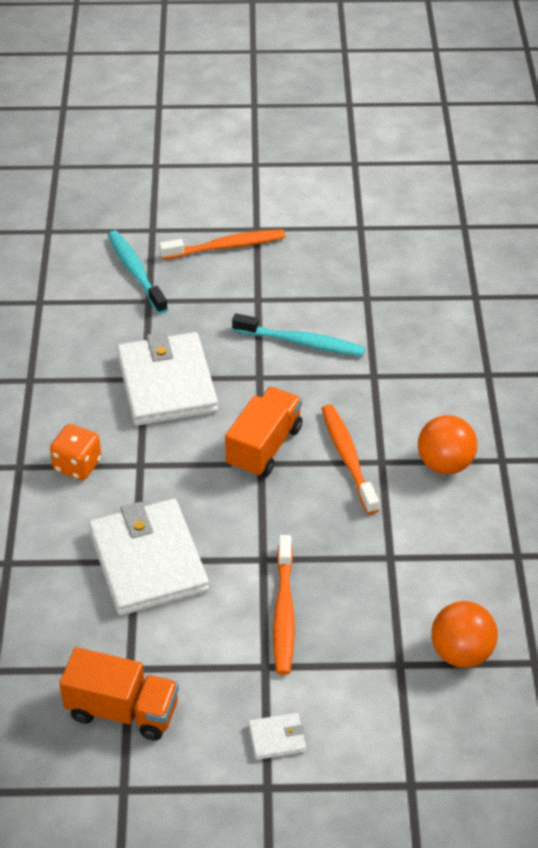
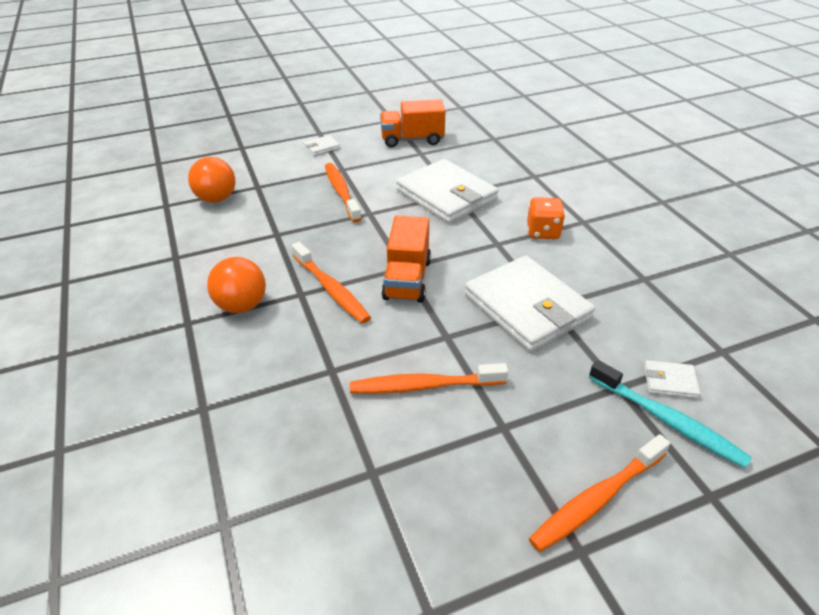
camera: 160 degrees right, 5 degrees down
turquoise toothbrush [232,313,365,356] -> orange toothbrush [350,363,508,394]
none -> white wallet [644,360,701,399]

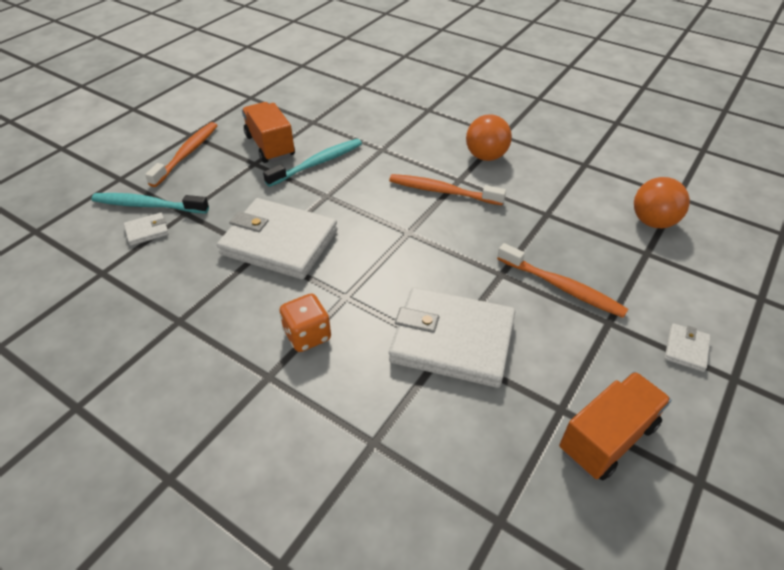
camera: 145 degrees right, 5 degrees up
orange toothbrush [350,363,508,394] -> turquoise toothbrush [263,139,362,187]
orange truck [381,216,431,303] -> orange truck moved to [242,102,295,163]

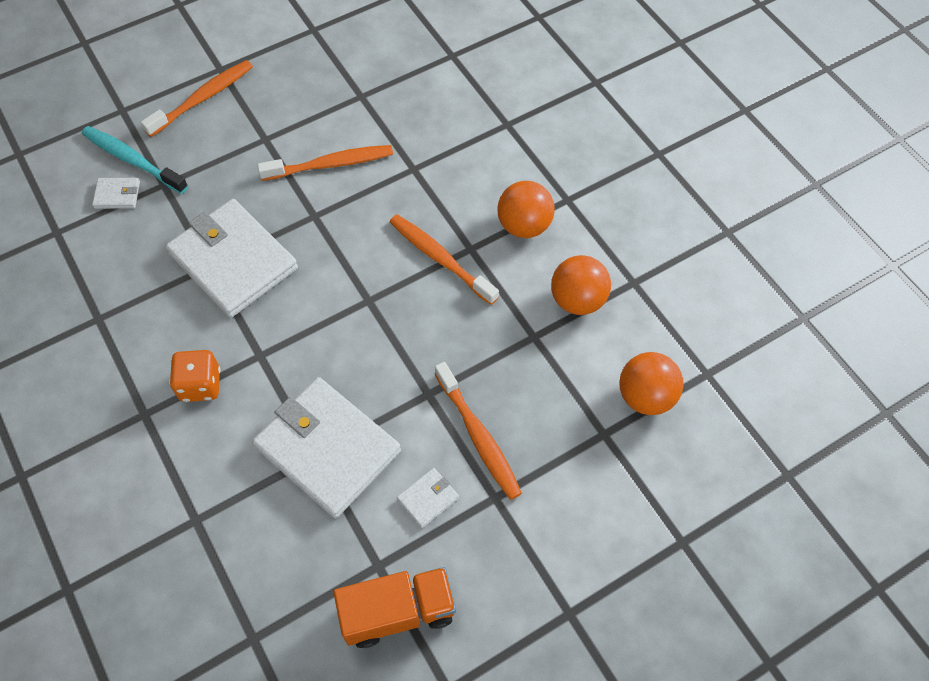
camera: 25 degrees right, 15 degrees up
orange truck [242,102,295,163] -> none
turquoise toothbrush [263,139,362,187] -> orange toothbrush [257,145,393,181]
white wallet [665,323,711,372] -> white wallet moved to [397,468,459,528]
none -> orange ball [551,255,611,315]

